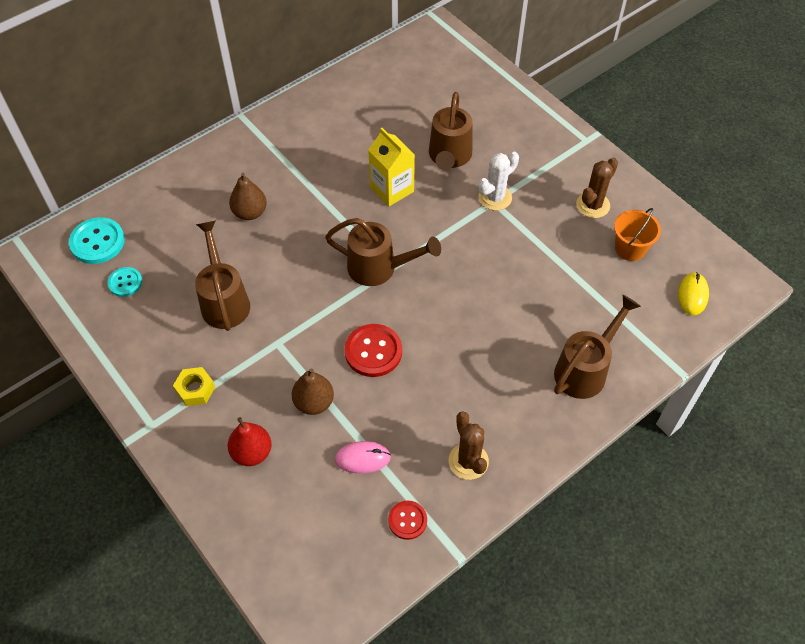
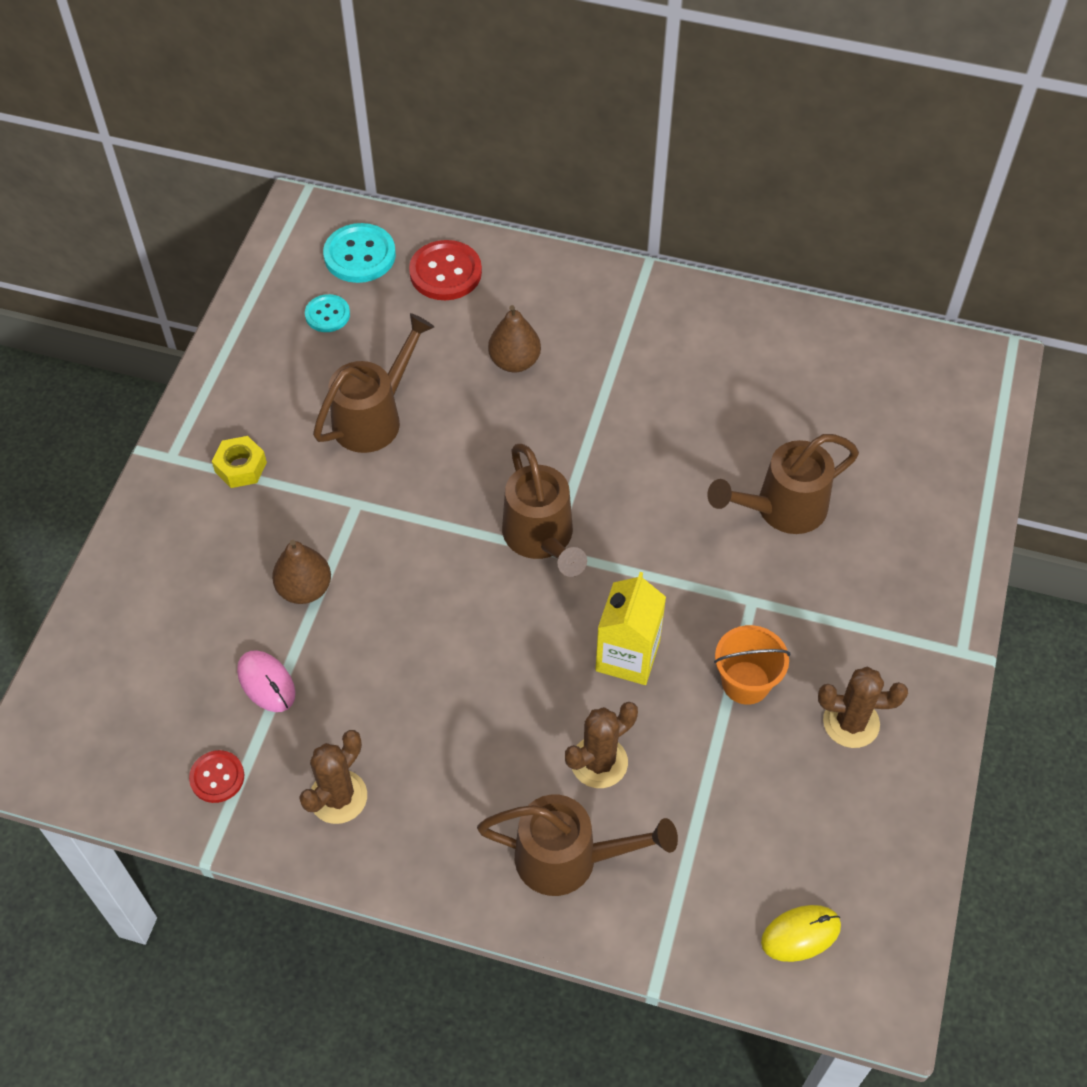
camera: 55 degrees right, 0 degrees up
red pear [228,417,272,466] -> none
red button [345,324,402,377] -> red button moved to [409,240,482,300]
yellow carton [368,128,415,206] -> yellow carton moved to [596,572,666,685]
white cactus [478,152,519,211] -> none
orange bucket [614,208,661,261] -> orange bucket moved to [714,625,790,705]
none -> brown cactus [565,702,638,788]

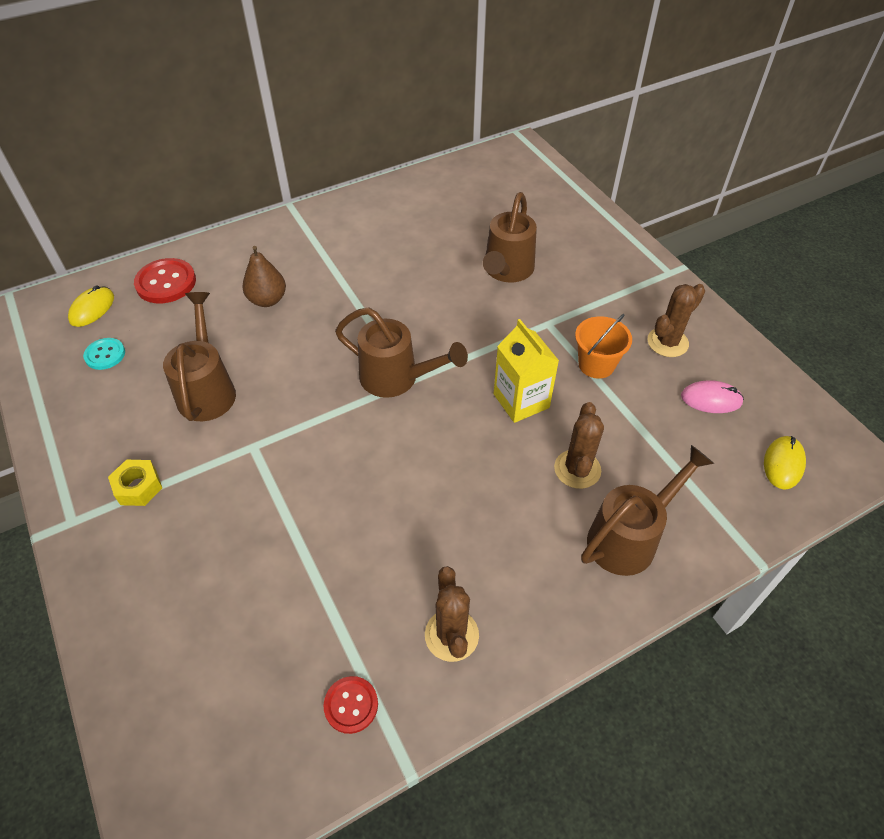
camera: 45 degrees left, 5 degrees down
pink mouse [237,650,295,712] -> pink mouse moved to [681,380,744,413]
brown pear [272,540,331,604] -> none
turquoise button [323,223,396,283] -> yellow mouse [68,285,114,327]

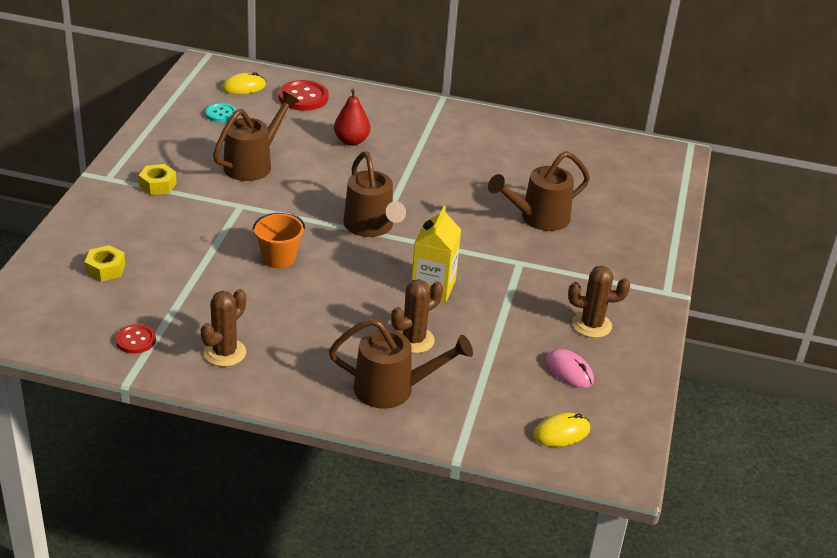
camera: 40 degrees right, 15 degrees down
brown pear [242,246,286,307] -> red pear [334,89,370,146]
orange bucket [575,314,632,379] -> orange bucket moved to [253,212,305,268]
none -> yellow nut [85,245,125,282]

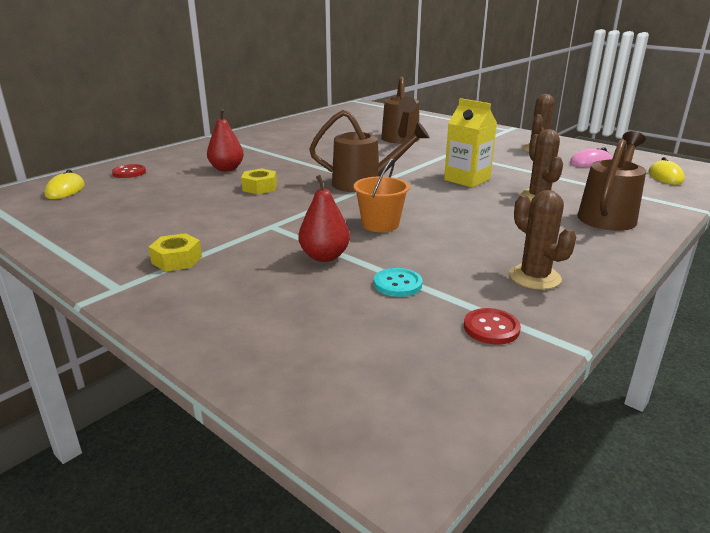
camera: 60 degrees left, 10 degrees down
yellow nut [85,245,125,282] -> yellow nut moved to [241,168,277,194]
turquoise button [205,103,236,122] -> turquoise button moved to [374,268,423,297]
brown watering can [213,91,299,181] -> none
red button [279,80,329,111] -> red button [112,164,146,178], size x0.61
none -> red pear [298,175,350,262]

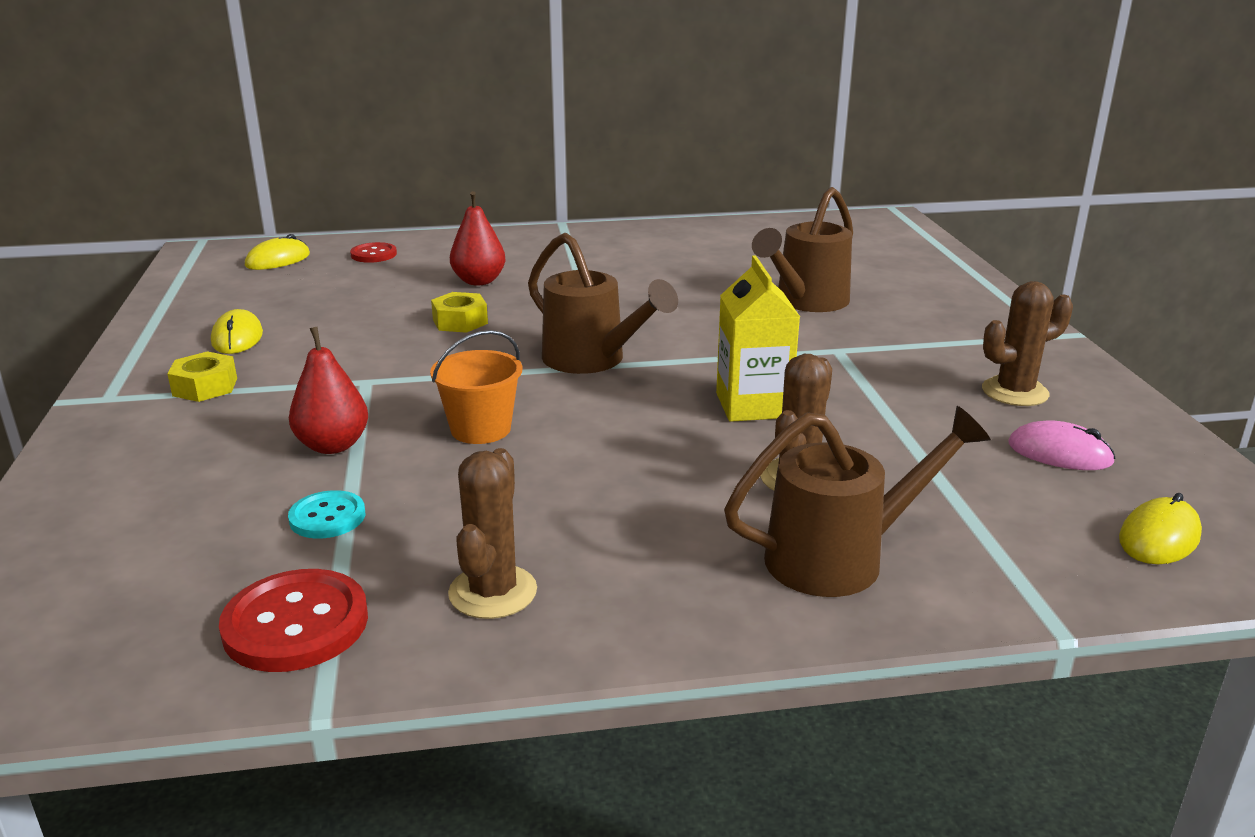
camera: 40 degrees right, 0 degrees up
red button [464,308,521,345] -> red button [219,569,368,672], size x1.64
none -> yellow mouse [211,309,263,354]

